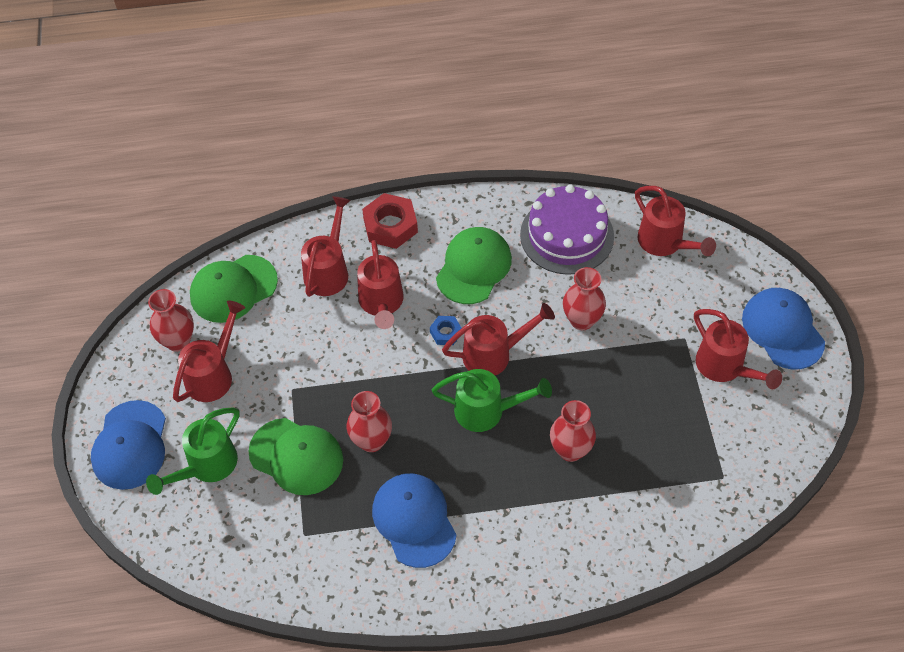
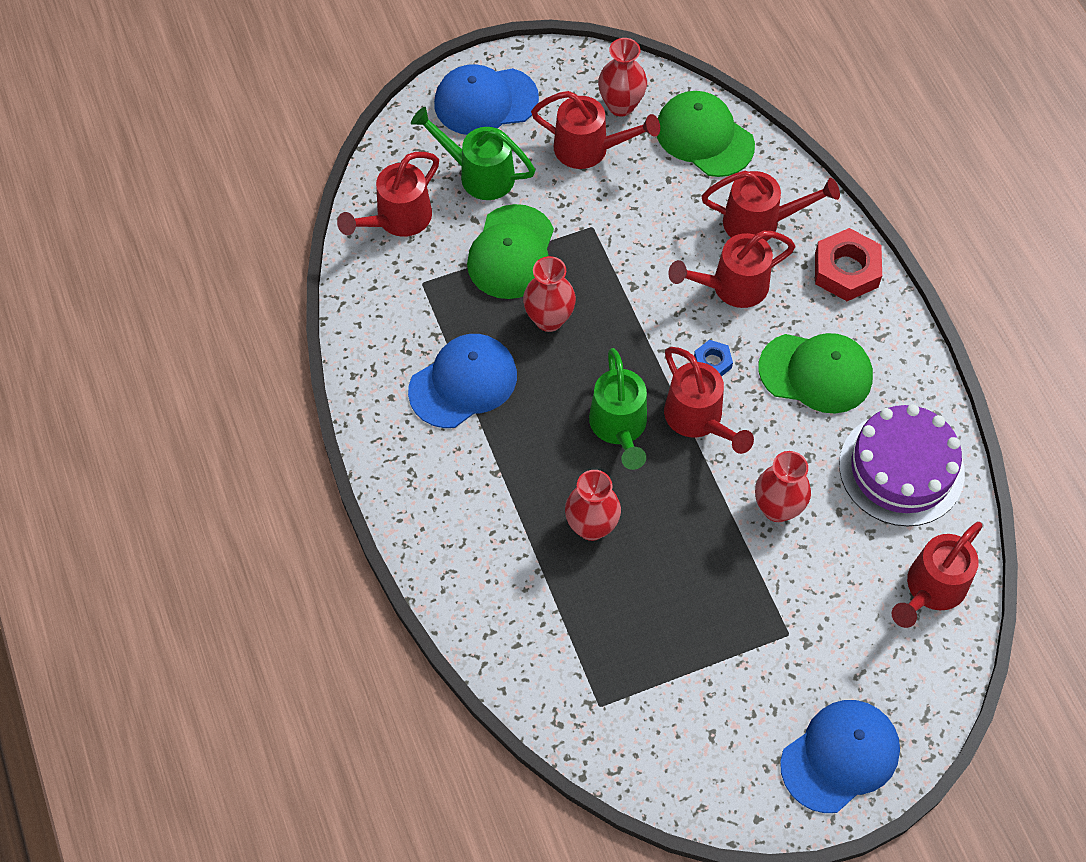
camera: 75 degrees right, 5 degrees up
red watering can [694,309,782,389] -> red watering can moved to [337,152,439,237]

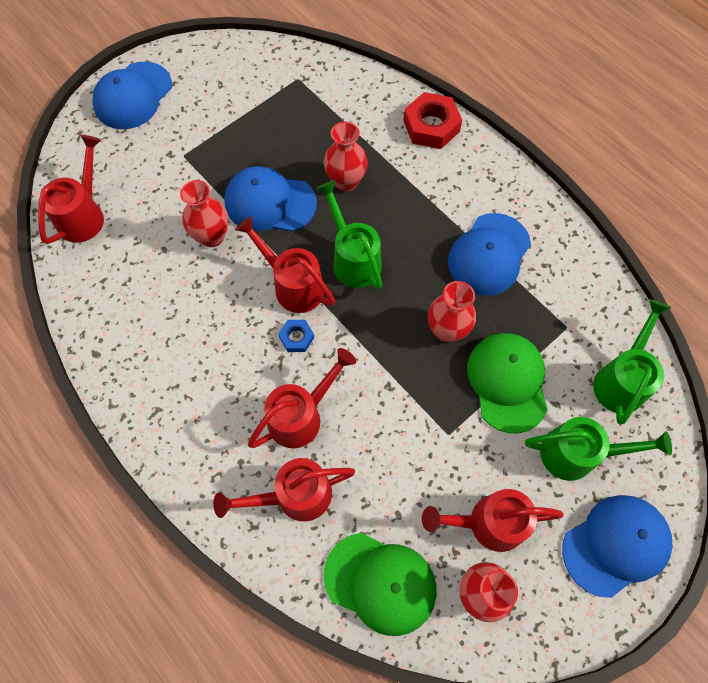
camera: 160 degrees right, 5 degrees up
red watering can [337,152,439,237] -> green watering can [593,299,671,424]
green cap [758,333,873,413] -> none
red nut [815,228,882,301] -> red nut moved to [403,92,462,149]
purple cake [839,404,965,526] -> none
none -> blue cap [224,166,317,232]

